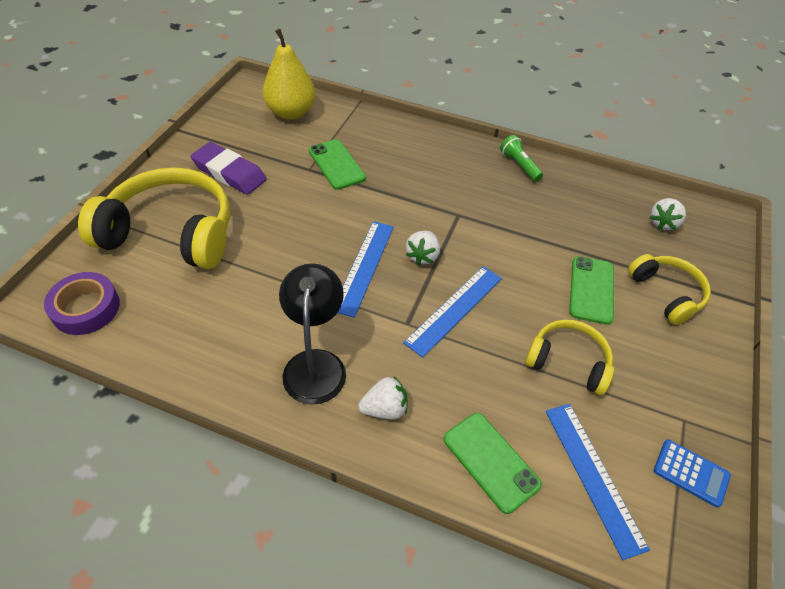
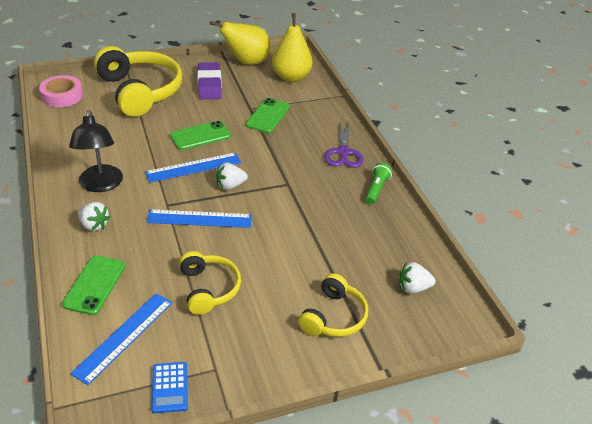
camera: 50 degrees right, 10 degrees down
purple tape [44,272,120,335] -> pink tape [39,75,83,107]
black lamp [279,263,346,405] -> black lamp turned 120 degrees clockwise [69,110,123,192]
green phone [569,256,614,325] -> green phone moved to [170,121,231,150]
none -> yellow pear [210,21,270,65]
none -> purple scissors [324,120,364,168]

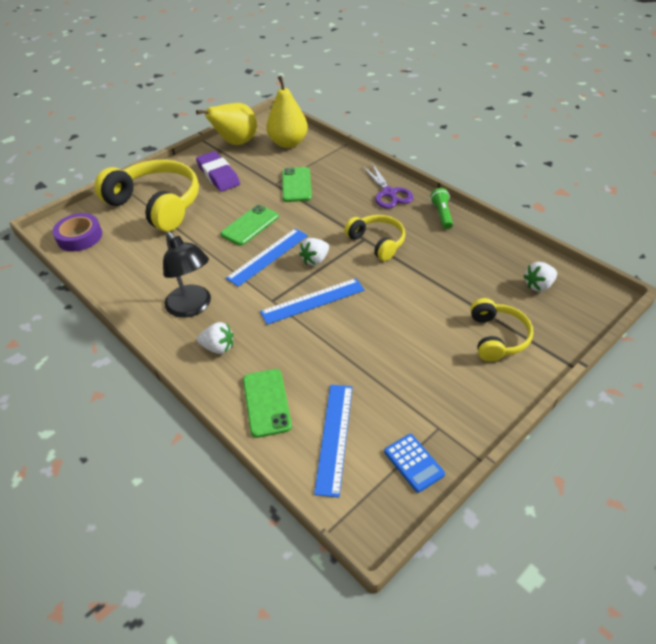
camera: 20 degrees left, 5 degrees up
pink tape [39,75,83,107] -> purple tape [53,213,102,251]
yellow headphones [179,251,241,315] -> yellow headphones moved to [344,215,406,261]

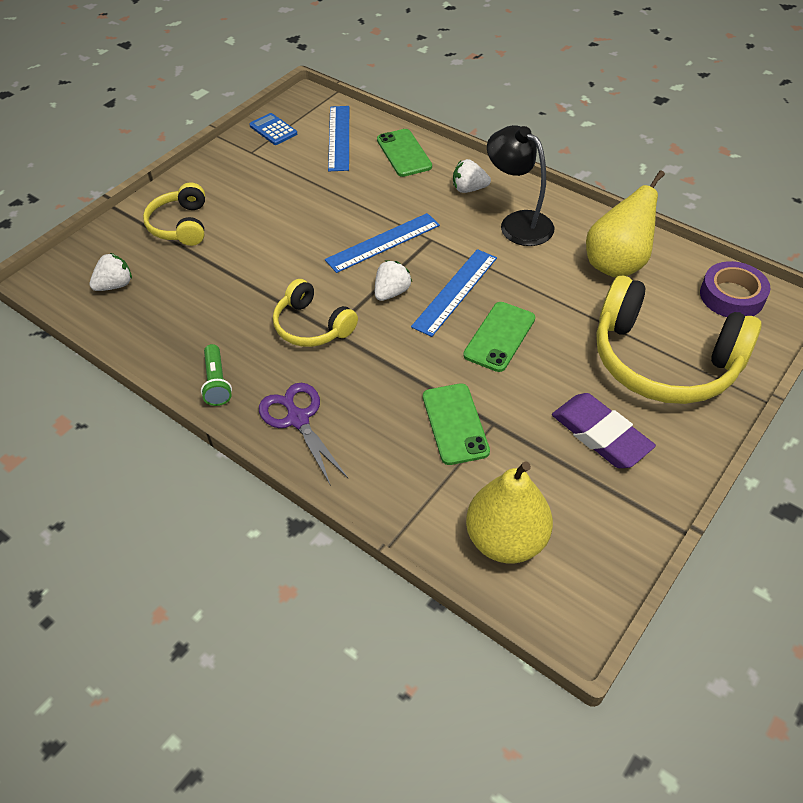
camera: 170 degrees right, 5 degrees up
yellow pear [196,103,257,145] -> yellow pear moved to [586,170,665,278]

